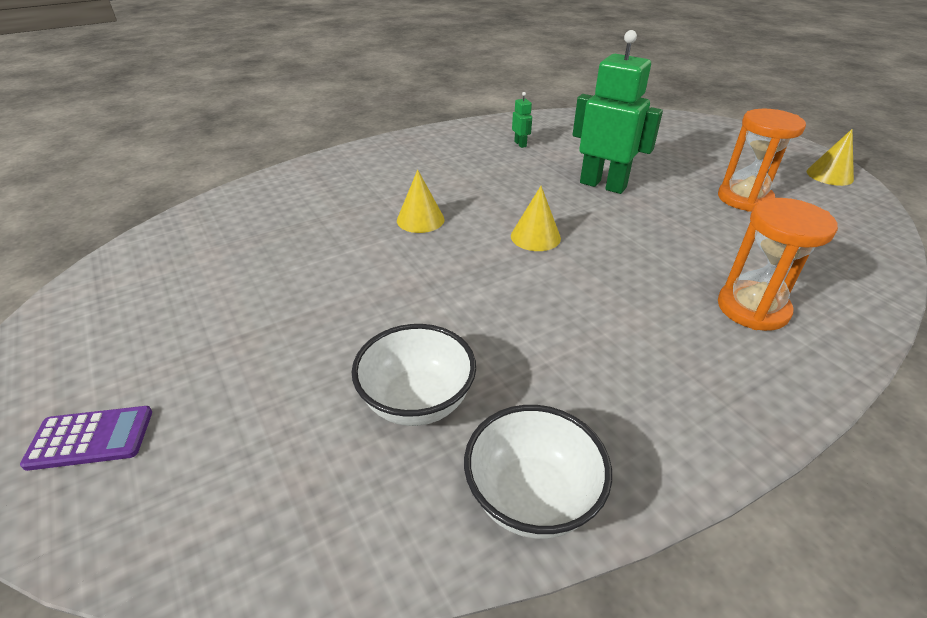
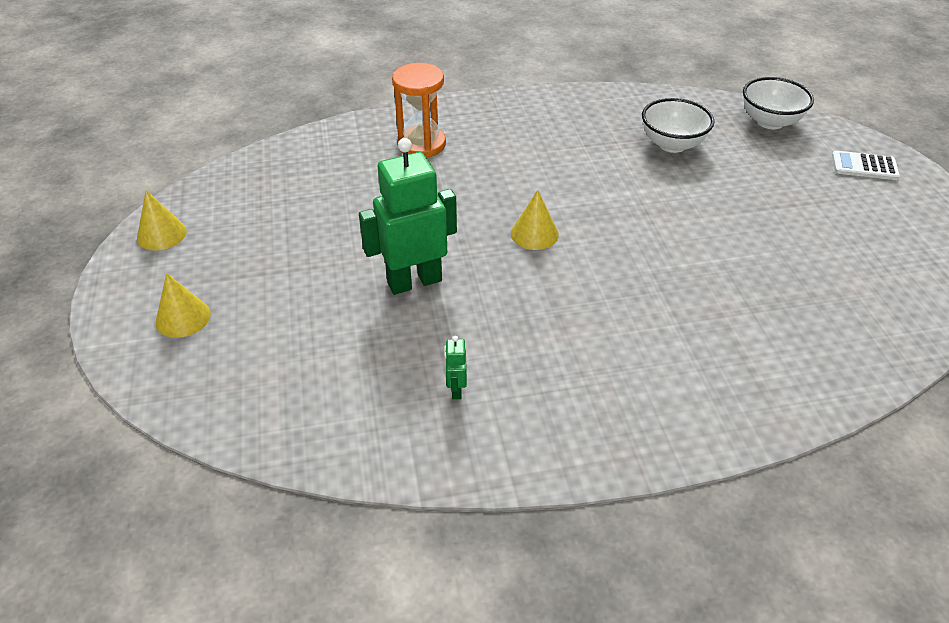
camera: 160 degrees left, 5 degrees up
purple calculator [20,406,152,471] -> white calculator [832,151,900,180]
yellow cone [397,170,444,233] -> yellow cone moved to [155,273,211,338]
white bowl [464,405,612,539] -> white bowl moved to [743,77,814,129]
green robot [573,30,663,194] -> green robot turned 105 degrees clockwise [359,138,457,295]
orange hourglass [718,109,806,212] -> none

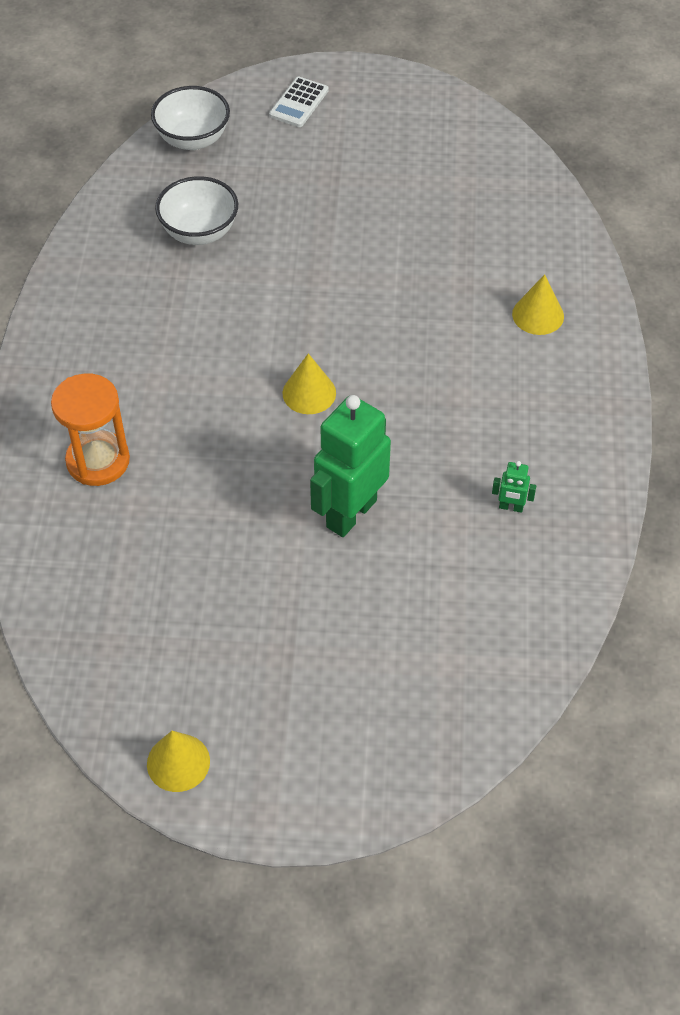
camera: 75 degrees left, 10 degrees up
yellow cone [155,273,211,338] -> yellow cone moved to [512,274,564,335]
green robot [359,138,457,295] -> green robot turned 45 degrees clockwise [310,395,391,537]

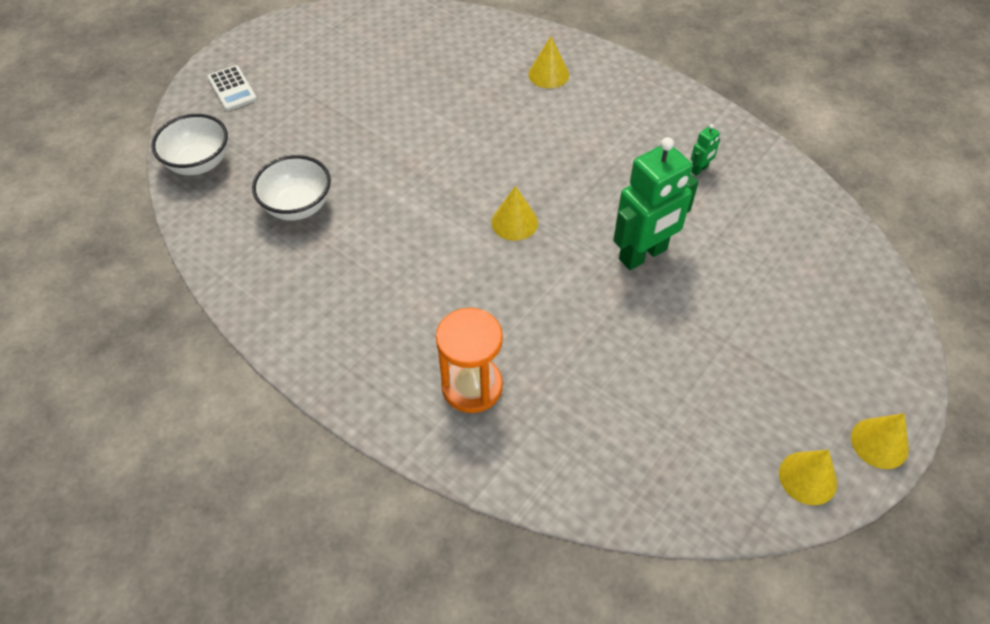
camera: 55 degrees left, 0 degrees up
green robot [310,395,391,537] -> green robot turned 105 degrees counterclockwise [613,137,699,270]
none -> yellow cone [851,413,909,469]

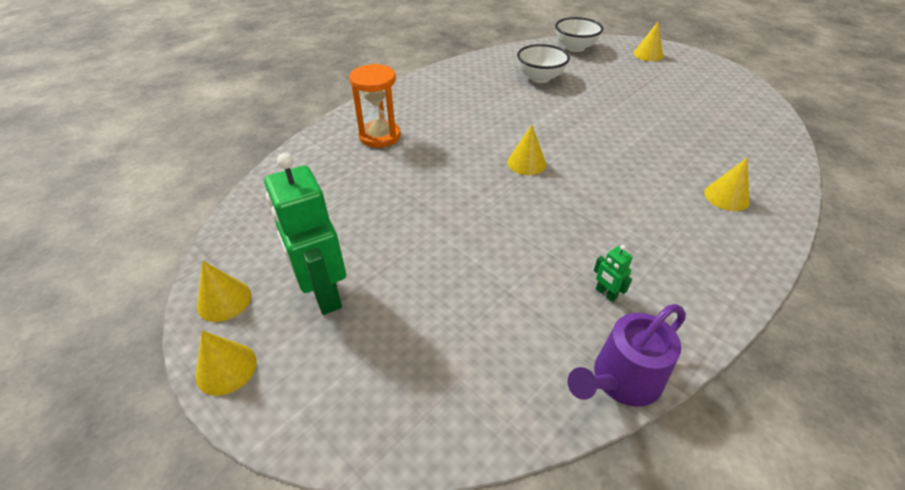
camera: 95 degrees right, 10 degrees down
white calculator [207,65,257,111] -> yellow cone [633,22,663,61]
green robot [613,137,699,270] -> green robot moved to [264,153,346,315]
none -> purple watering can [568,304,686,407]

